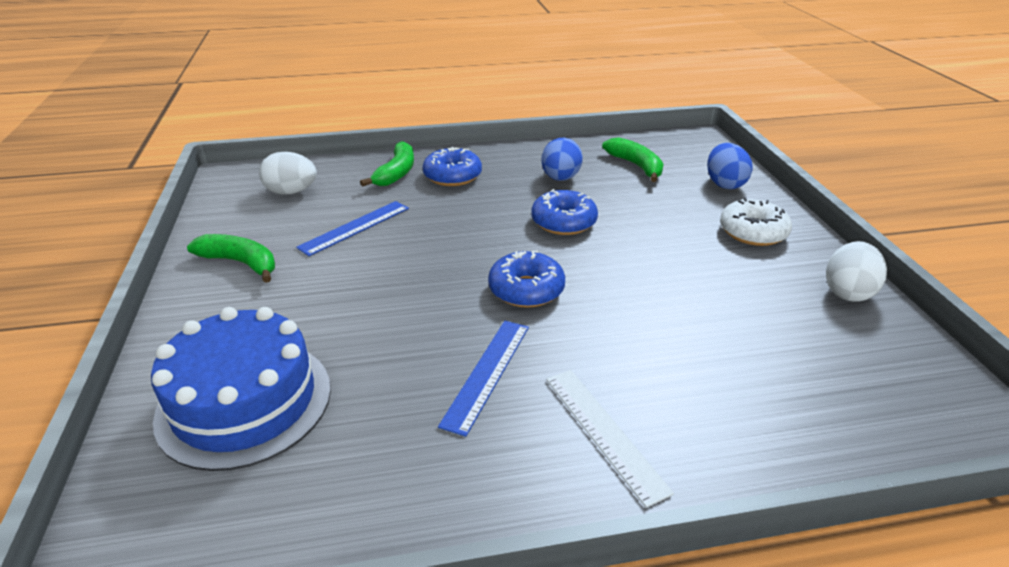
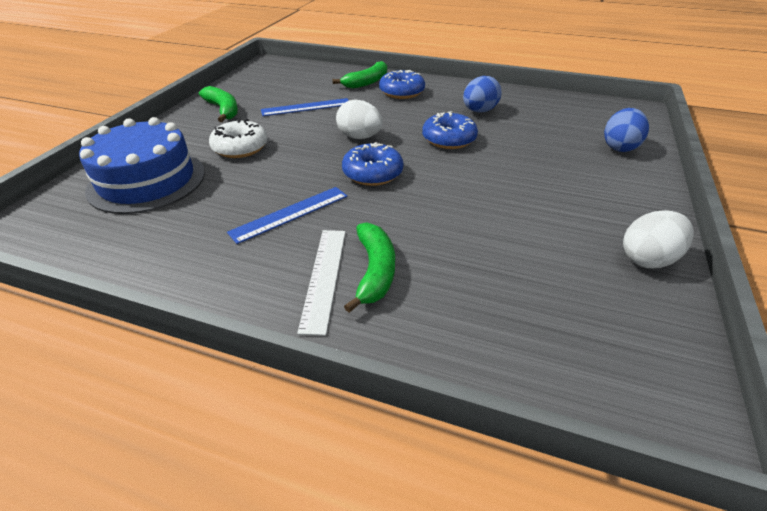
camera: 30 degrees right, 5 degrees up
white egg [259,152,317,195] -> white egg moved to [336,99,383,139]
green banana [602,137,663,182] -> green banana moved to [344,222,395,313]
white donut [720,198,792,246] -> white donut moved to [209,119,267,158]

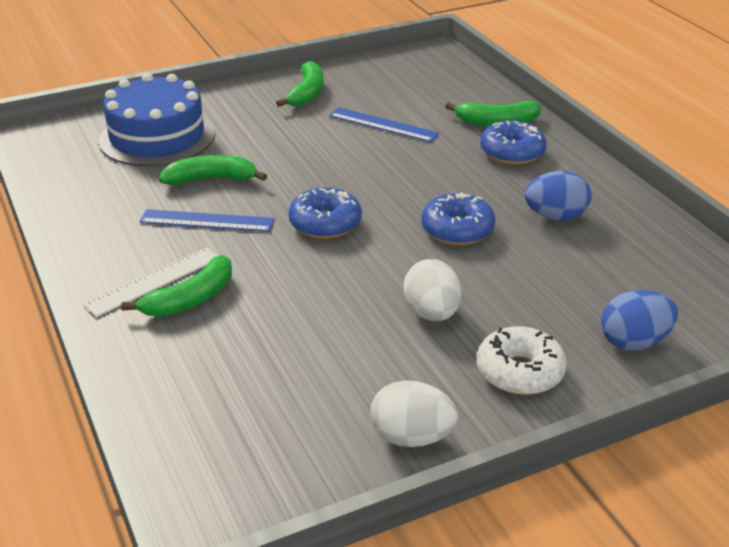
camera: 45 degrees right, 5 degrees down
white donut [209,119,267,158] -> white donut moved to [477,326,567,395]
white egg [336,99,383,139] -> white egg moved to [404,259,462,321]
none -> green banana [159,155,267,185]

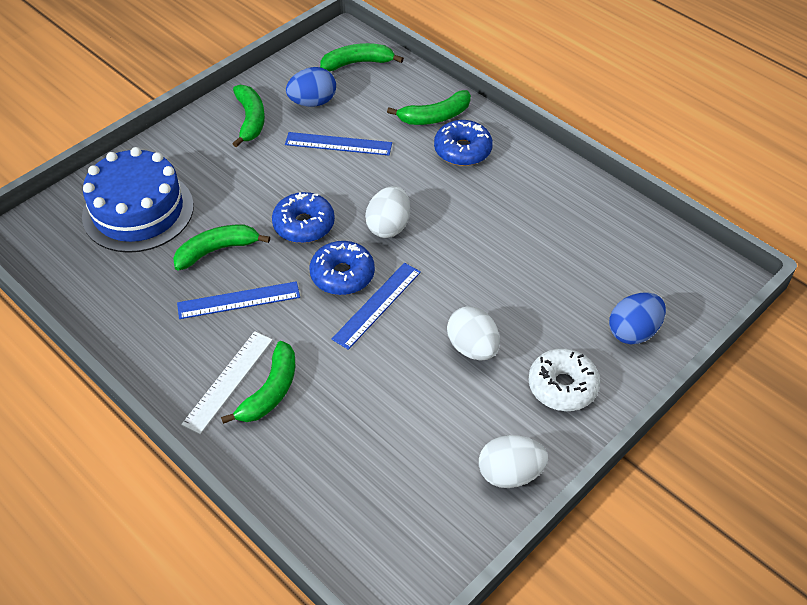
camera: 20 degrees left, 15 degrees up
blue donut [421,192,496,245] -> blue donut moved to [272,192,335,243]
blue egg [525,171,592,221] -> blue egg moved to [286,67,336,107]
none -> green banana [320,43,404,71]
none -> blue ruler [332,263,421,350]
none -> white egg [365,186,410,238]

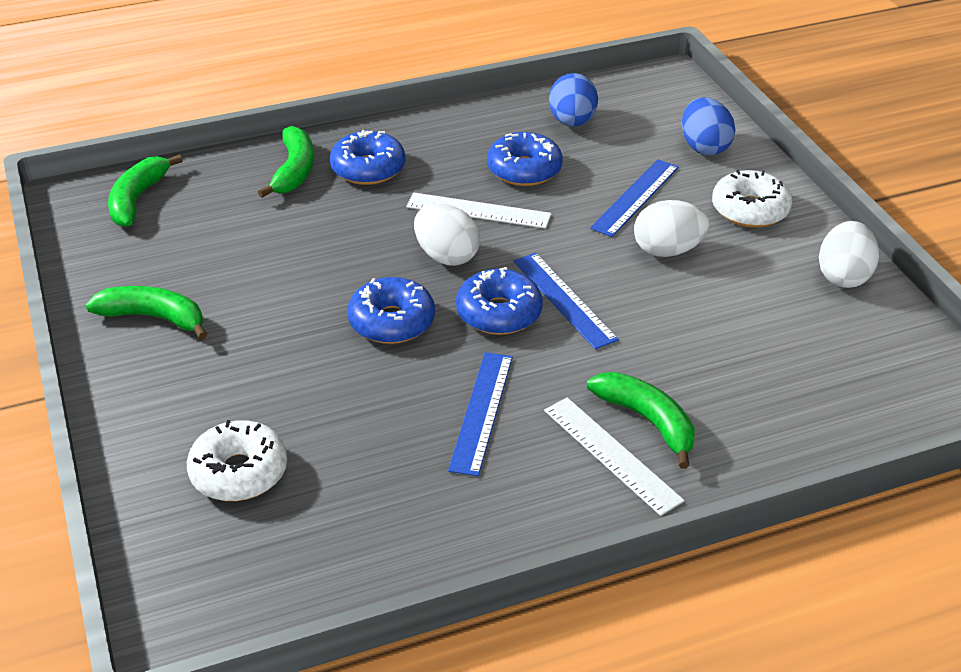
camera: 65 degrees left, 10 degrees down
blue cake [82,147,194,253] -> white donut [187,420,287,501]
green banana [173,225,270,270] -> none
blue ruler [285,132,392,156] -> blue ruler moved to [590,159,679,237]
blue egg [286,67,336,107] -> blue egg moved to [549,73,598,127]
none -> white ruler [406,192,551,229]
none -> blue donut [487,132,563,186]

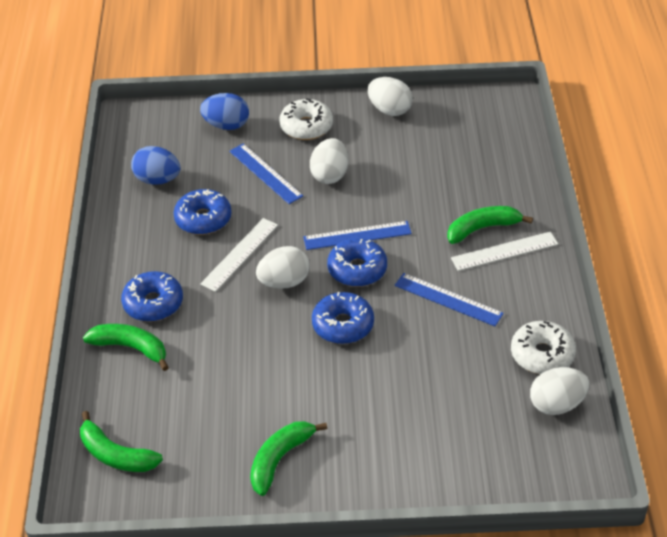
camera: 70 degrees left, 5 degrees up
white donut [187,420,287,501] -> white donut moved to [511,321,576,374]
none -> white egg [530,367,589,415]

